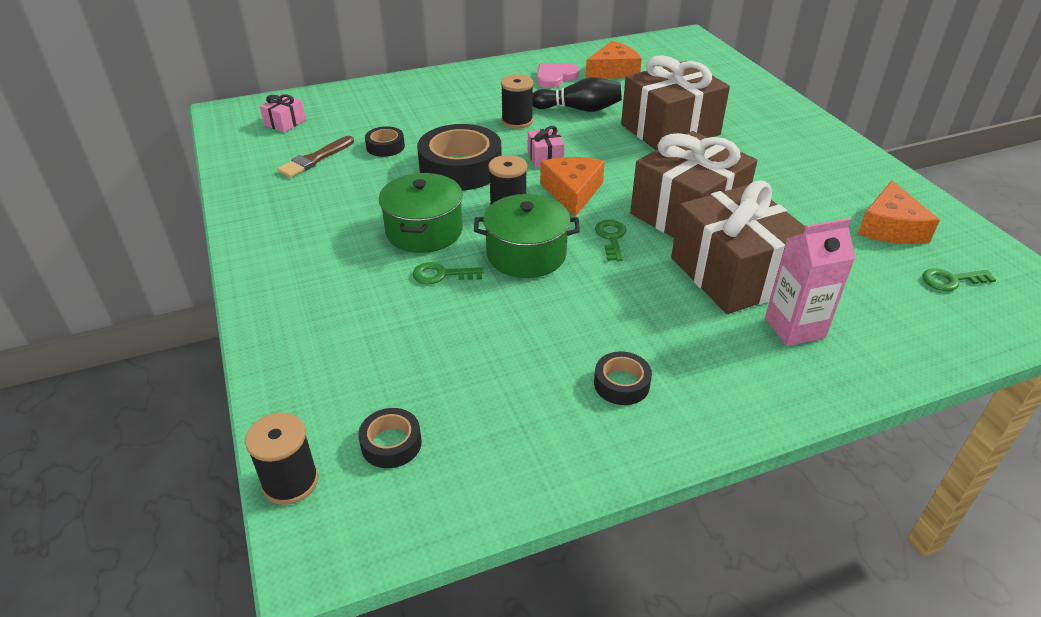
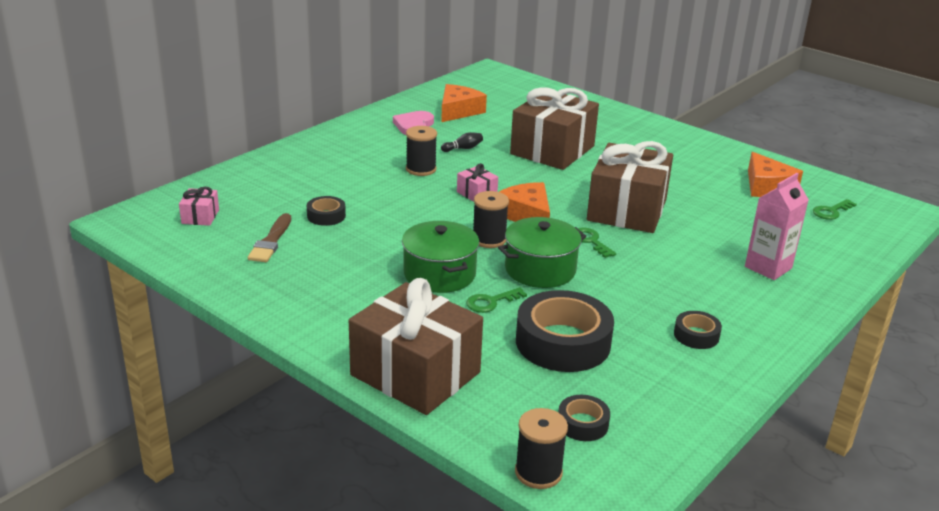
camera: 30 degrees left, 10 degrees down
black tape [417,124,502,191] -> black tape moved to [516,290,614,372]
black bowling pin [532,77,622,112] -> black bowling pin [441,132,483,152], size x0.52
brown gift [671,180,806,314] -> brown gift moved to [349,278,483,415]

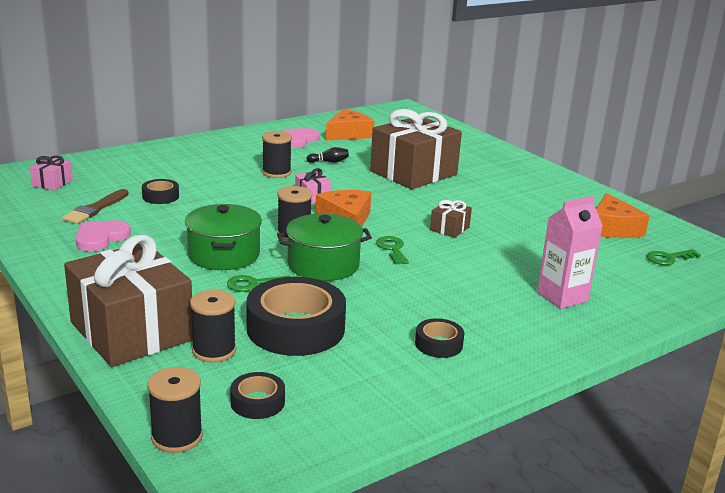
camera: 15 degrees right, 5 degrees down
brown gift [587,141,673,233] -> brown gift [430,200,472,238], size x0.42
none -> pink heart [76,220,131,252]
none -> black spool [190,290,236,363]

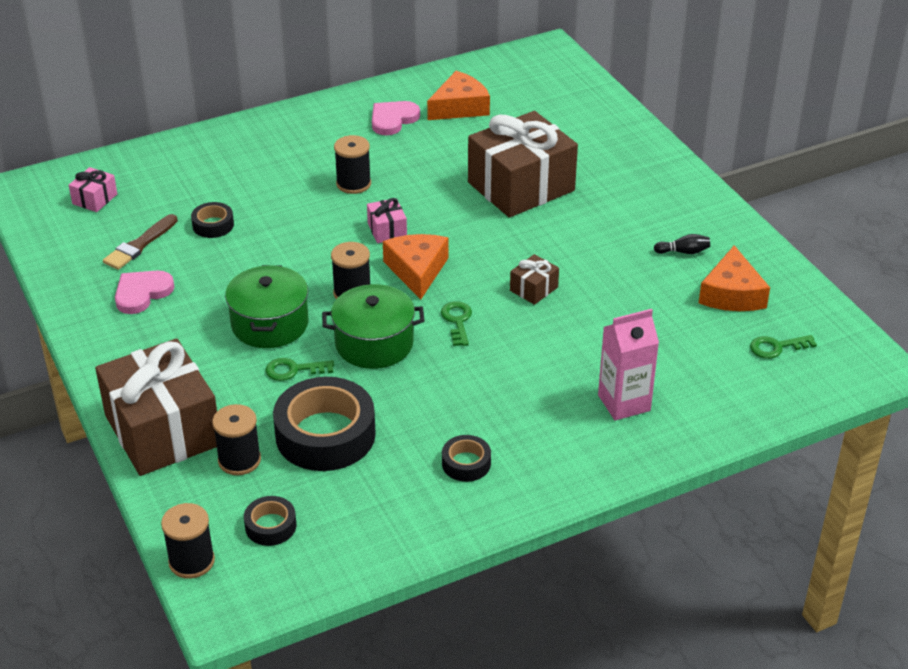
camera: 10 degrees right, 15 degrees up
black bowling pin [306,147,349,163] -> black bowling pin moved to [654,234,710,254]

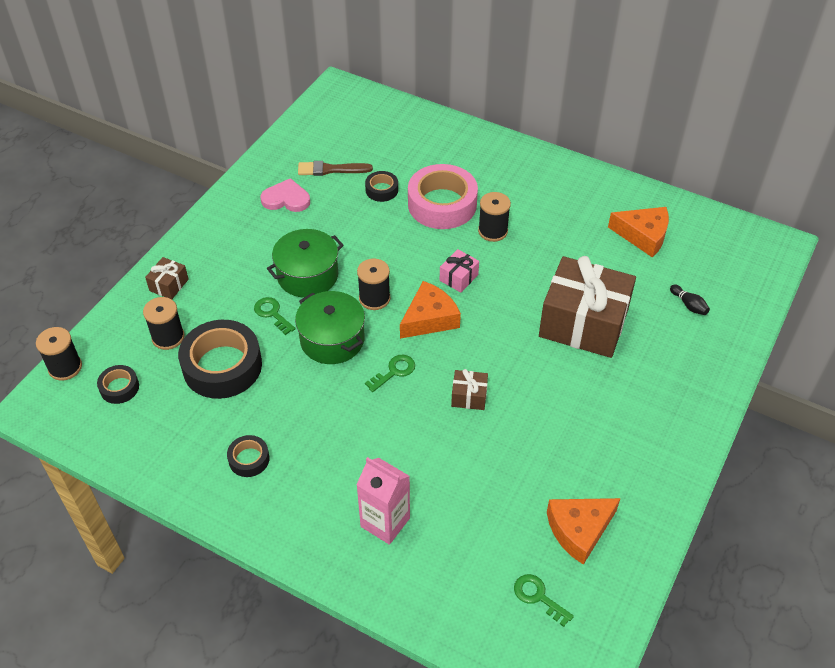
camera: 55 degrees right, 10 degrees up
pink gift [69,167,117,212] -> none
brown gift [95,338,217,476] -> brown gift [145,257,189,299], size x0.42
pink heart [372,101,420,135] -> none
black bowling pin [654,234,710,254] -> black bowling pin moved to [670,285,710,315]
none -> pink tape [408,164,478,229]

